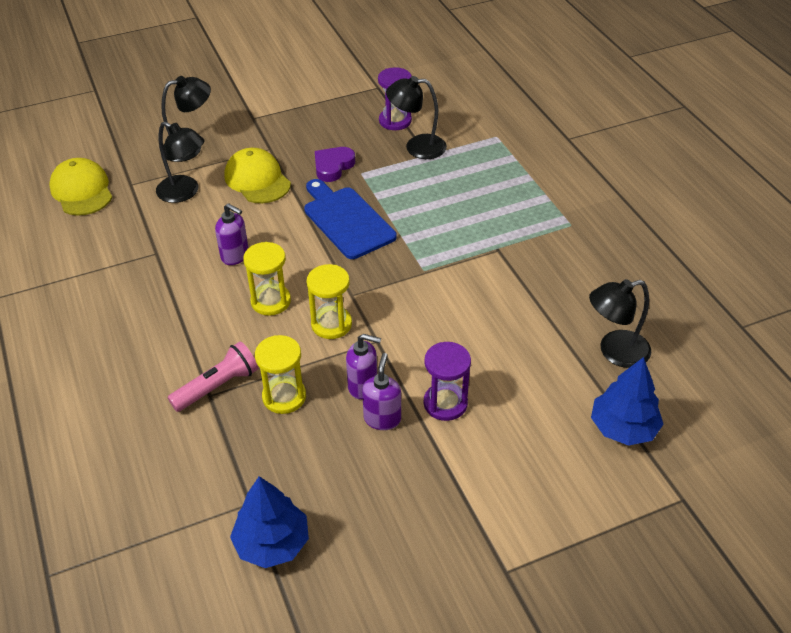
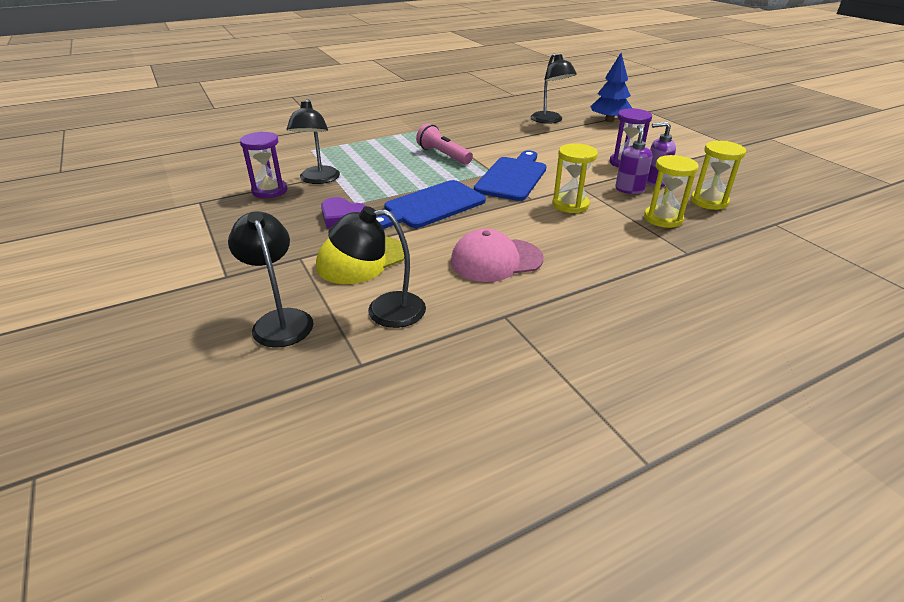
camera: 95 degrees left, 10 degrees down
yellow cap [49,158,113,216] -> none
black lamp [156,122,205,203] -> black lamp turned 120 degrees counterclockwise [328,206,426,328]
pink flashlight [168,341,258,412] -> pink flashlight moved to [416,123,473,164]
purple soap dispenser [215,203,249,265] -> pink cap [451,229,544,282]
blue tree [230,476,309,568] -> none
yellow hourglass [243,242,291,316] -> yellow hourglass moved to [691,141,746,210]
none -> blue cutting board [474,150,546,201]

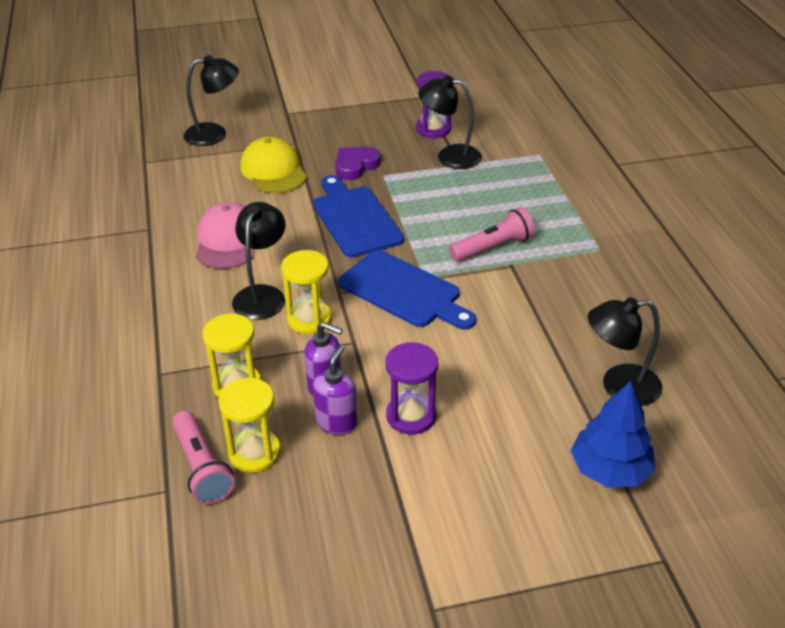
camera: 105 degrees right, 5 degrees up
black lamp [328,206,426,328] -> black lamp moved to [232,202,286,320]
none -> pink flashlight [172,411,235,504]

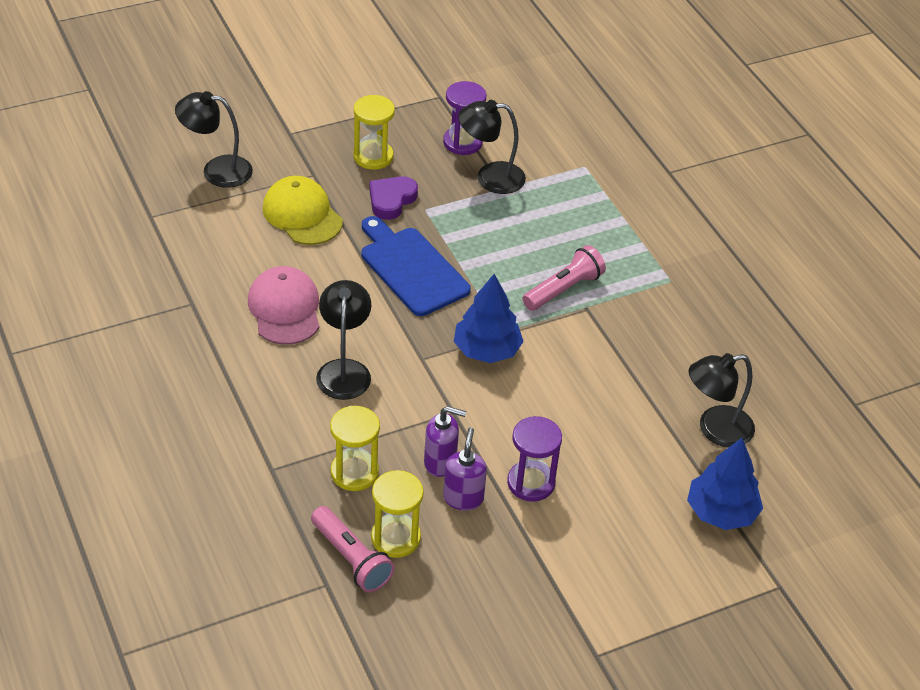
camera: 15 degrees left, 5 degrees up
black lamp [183,55,239,146] -> black lamp turned 150 degrees counterclockwise [175,91,253,188]
yellow hourglass [281,250,332,334] -> yellow hourglass moved to [353,95,395,170]
blue cutting board [338,250,476,329] -> blue tree [454,274,524,363]

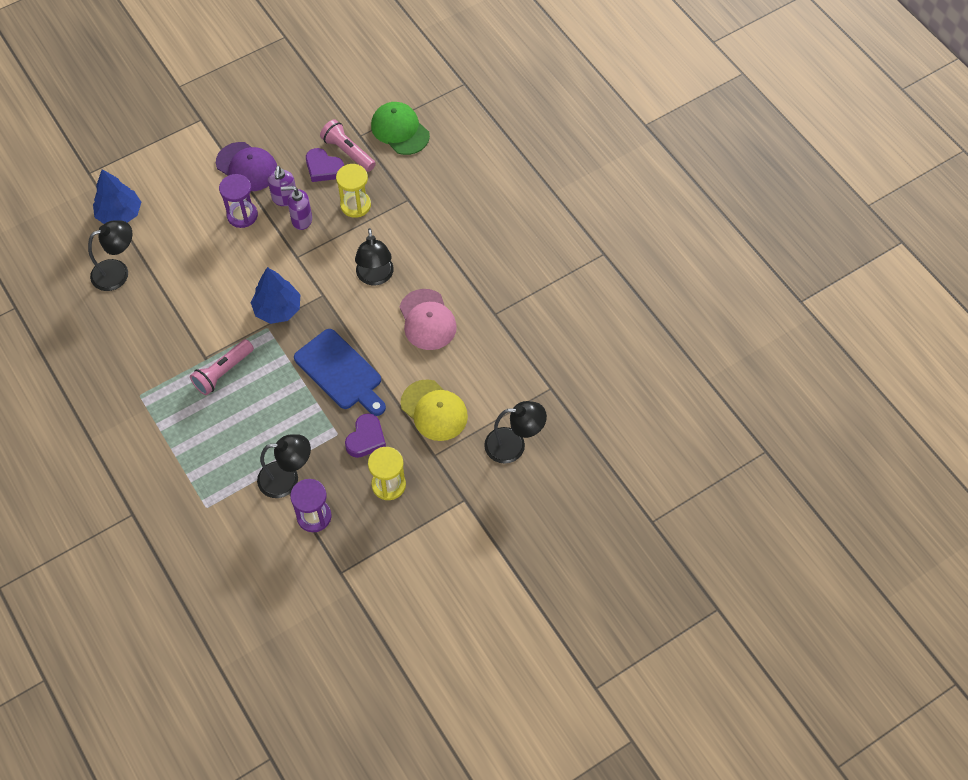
camera: 175 degrees right, 15 degrees up
yellow hourglass [371,470,424,558] -> purple heart [306,148,344,182]
none -> purple cap [216,142,277,191]
none -> green cap [371,102,430,155]

